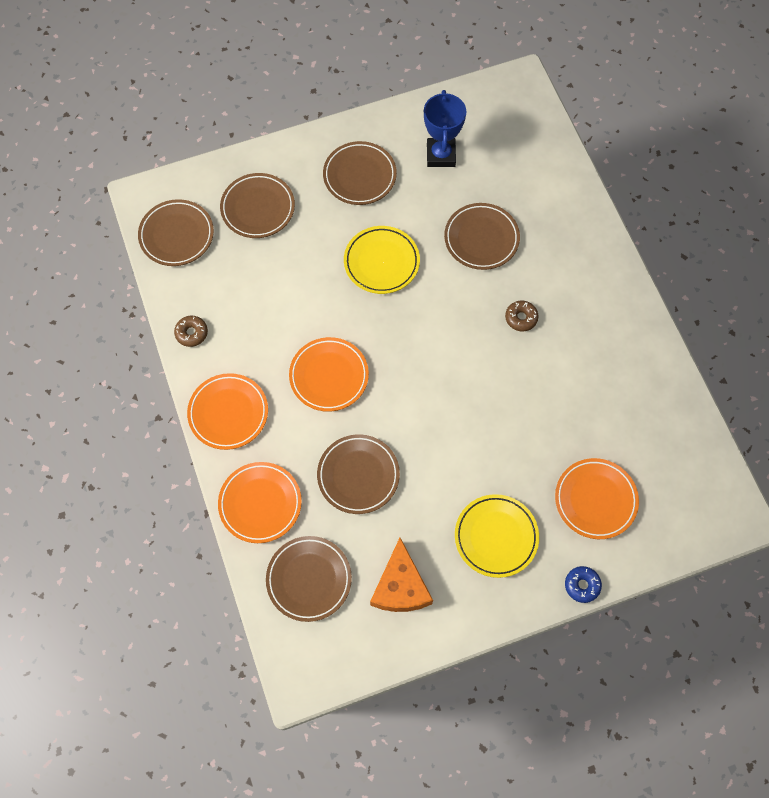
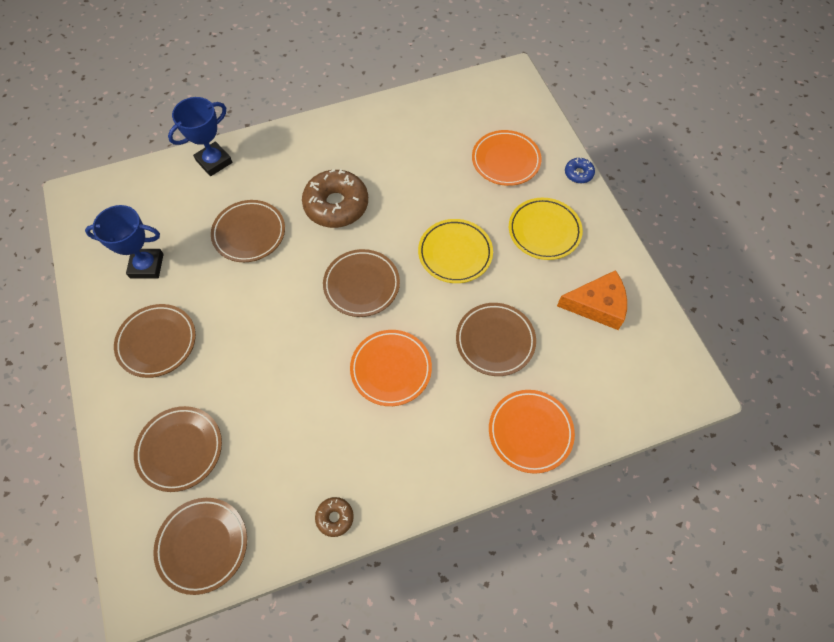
camera: 90 degrees left, 5 degrees down
orange plate [187,373,268,450] -> none
brown plate [266,536,352,622] -> brown plate moved to [323,249,400,317]
yellow plate [344,226,420,294] -> yellow plate moved to [418,219,493,283]
brown donut [505,301,538,331] -> brown donut [302,169,368,228], size x2.15
none -> blue trophy [168,97,232,176]

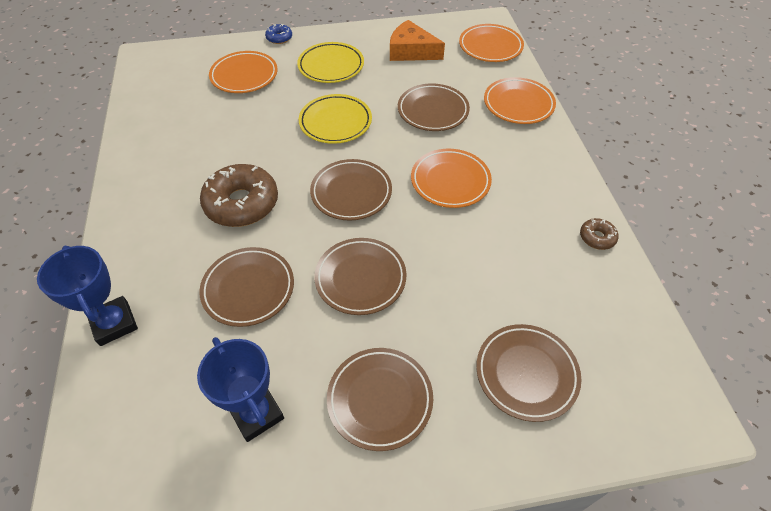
camera: 80 degrees left, 10 degrees down
blue trophy [85,205,164,279] -> blue trophy turned 45 degrees counterclockwise [197,337,284,442]
brown plate [153,498,247,595] -> brown plate moved to [314,238,407,315]
orange cheese [557,270,627,330] -> orange cheese turned 75 degrees counterclockwise [390,20,445,61]
none -> orange plate [459,24,524,62]

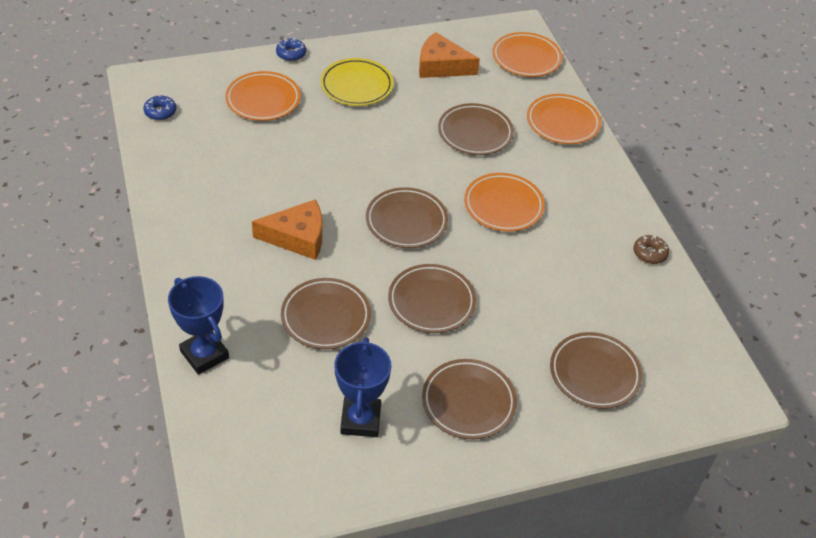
camera: 10 degrees left, 5 degrees down
blue trophy [197,337,284,442] -> blue trophy turned 45 degrees clockwise [335,338,391,437]
brown donut [200,164,278,227] -> orange cheese [252,199,322,260]
yellow plate [299,94,372,144] -> none
none -> blue donut [143,95,176,120]

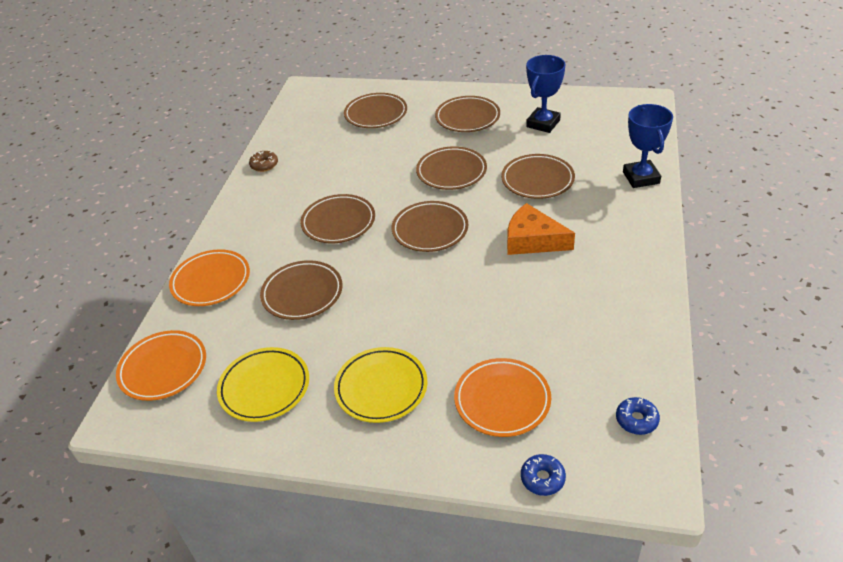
camera: 145 degrees left, 5 degrees down
blue donut [276,39,306,61] -> blue donut moved to [521,454,566,496]
orange cheese [419,32,480,78] -> yellow plate [217,347,309,422]
orange plate [464,173,545,232] -> brown plate [300,194,375,243]

